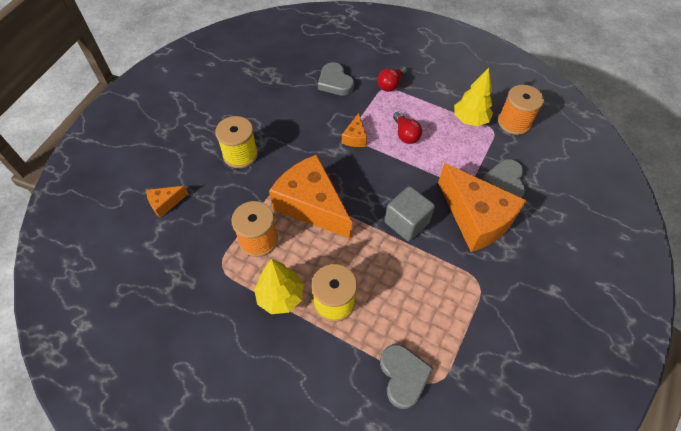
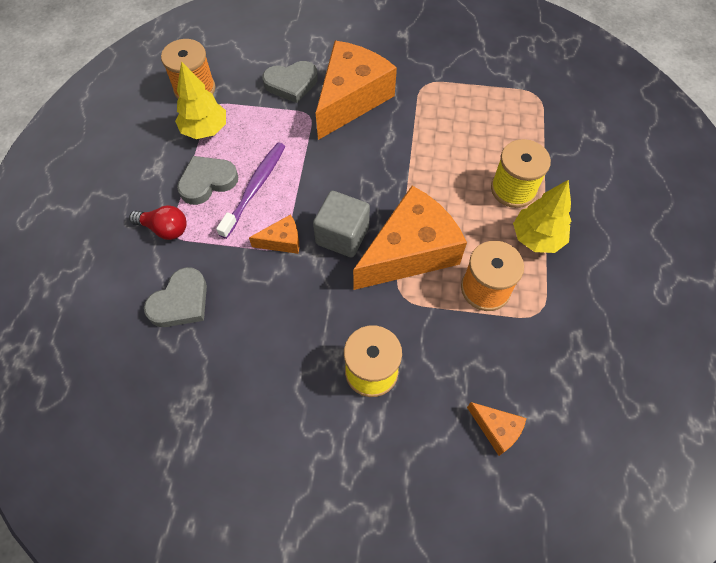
camera: 110 degrees left, 5 degrees up
orange cheese [269,154,352,239] -> orange cheese turned 150 degrees counterclockwise [353,186,467,290]
grey heart [380,344,433,409] -> grey heart moved to [177,156,238,205]
grey cube [385,186,435,241] -> grey cube moved to [313,191,370,257]
red light bulb [393,111,422,144] -> purple toothbrush [216,142,285,239]

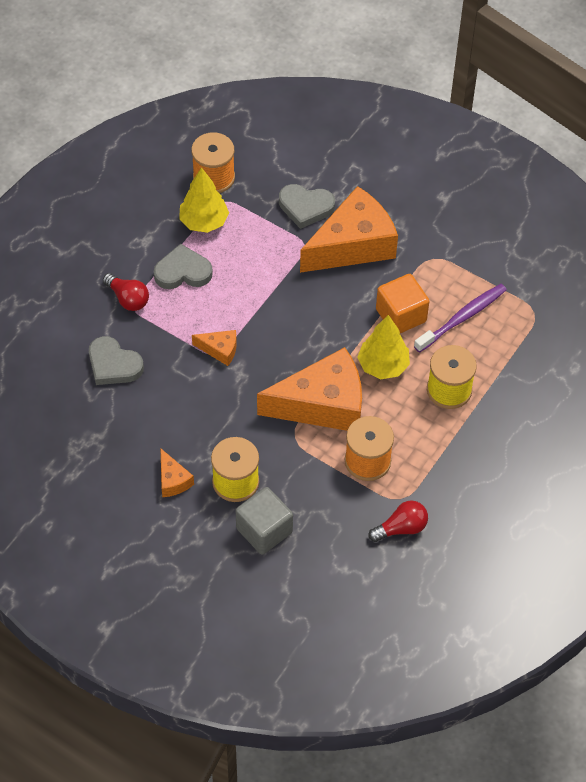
camera: 25 degrees right, 5 degrees down
grey heart [144,267,207,327] -> grey heart turned 60 degrees clockwise [89,336,144,385]
purple toothbrush [216,142,285,239] -> purple toothbrush moved to [414,284,507,353]
grey cube [313,191,370,257] -> grey cube moved to [236,487,293,555]
orange cheese [467,402,526,456] -> orange cheese moved to [160,448,194,497]
yellow tree [513,180,571,253] -> yellow tree moved to [357,315,410,379]
none -> red light bulb [368,500,428,542]
none -> orange cube [376,274,429,333]

